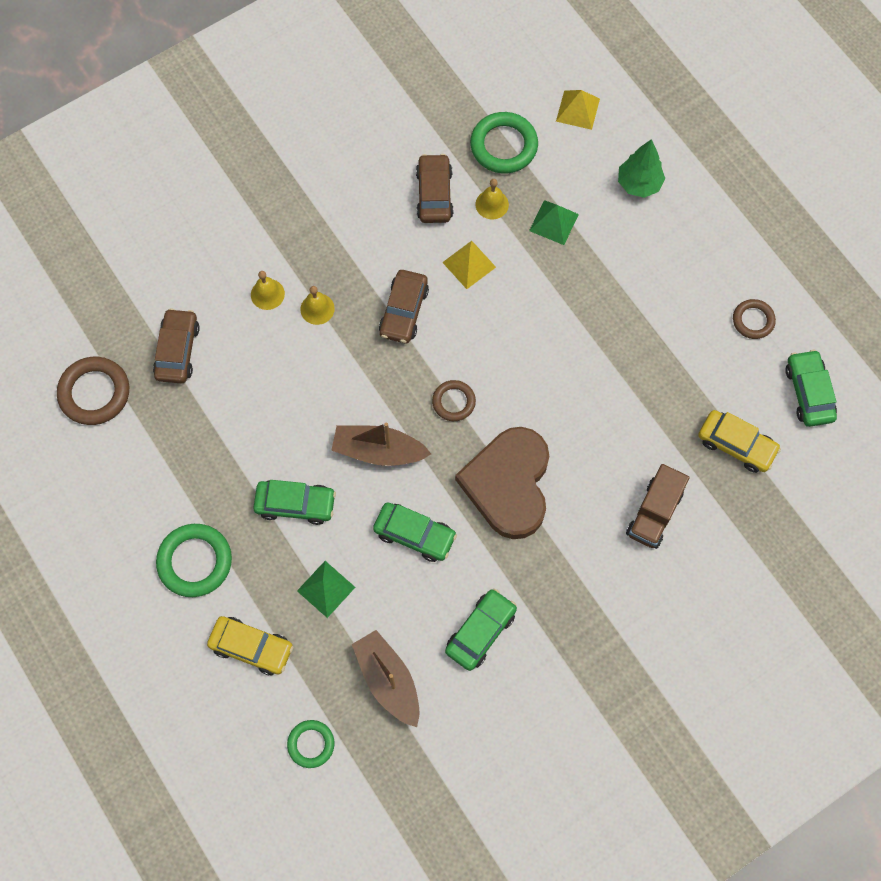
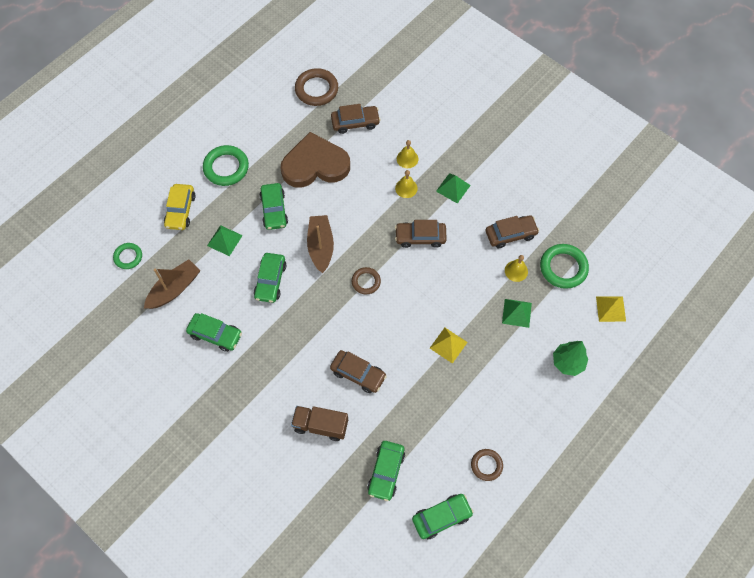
camera: 75 degrees right, 5 degrees down
yellow pyramid [442,241,496,289] -> yellow pyramid moved to [430,328,468,364]
brown heart [455,427,549,539] -> brown heart moved to [280,132,350,188]
yellow car [698,410,781,473] -> green car [367,441,405,501]
none -> brown car [330,350,387,393]
none -> green pyramid [436,173,471,204]

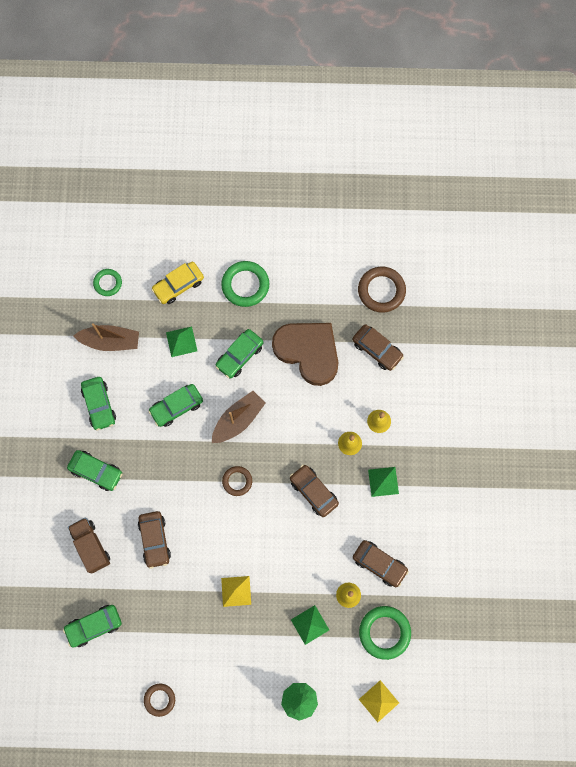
camera: 50 degrees right, 10 degrees up
green car [412,494,474,539] -> green car moved to [67,450,123,491]

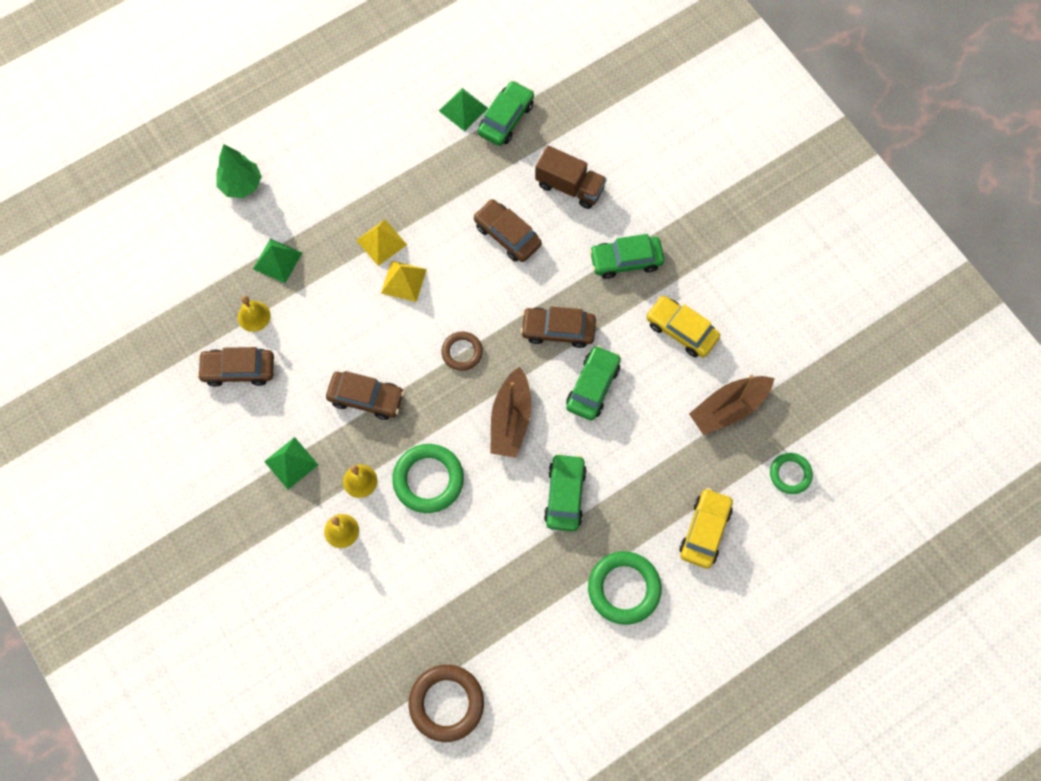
camera: 145 degrees right, 5 degrees down
green car [81,377,116,431] -> yellow car [646,296,720,357]
brown ring [144,683,175,717] -> none
green pyramid [166,326,197,357] -> green pyramid moved to [439,88,488,131]
brown heart [272,323,338,386] -> none
brown car [352,324,404,371] -> brown car moved to [520,307,596,348]
green ring [359,606,411,660] -> green ring moved to [392,444,464,513]
yellow pyramid [359,680,399,722] -> yellow pyramid moved to [381,261,427,302]

